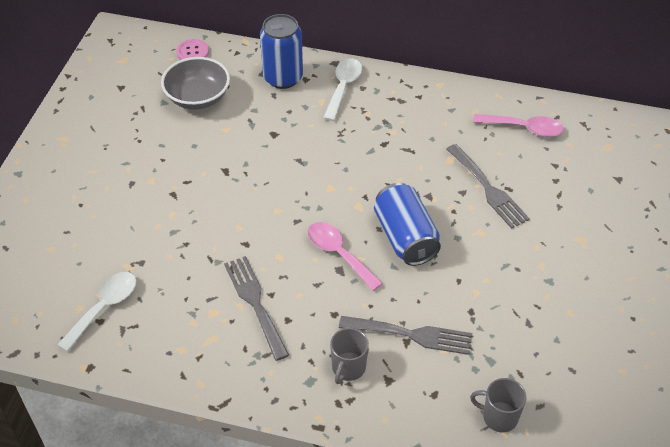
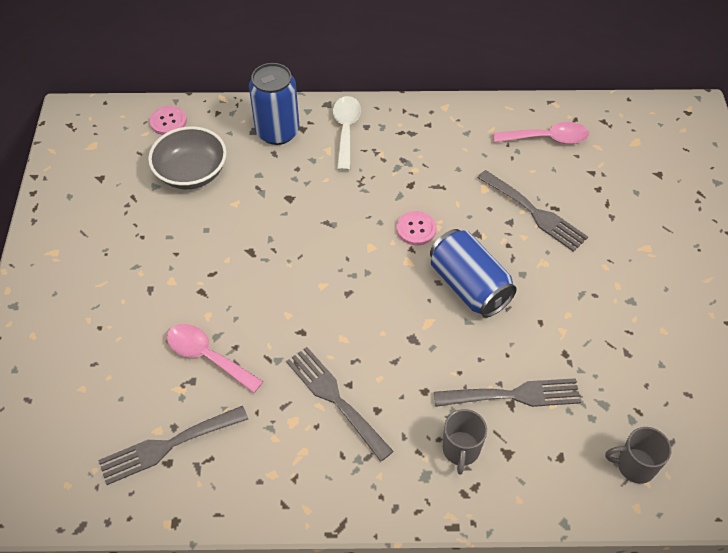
camera: 15 degrees left, 5 degrees up
white spoon [57,272,136,352] -> grey fork [98,406,248,485]
pink spoon [308,222,383,291] -> pink spoon moved to [167,324,263,393]
none -> pink button [397,211,436,245]

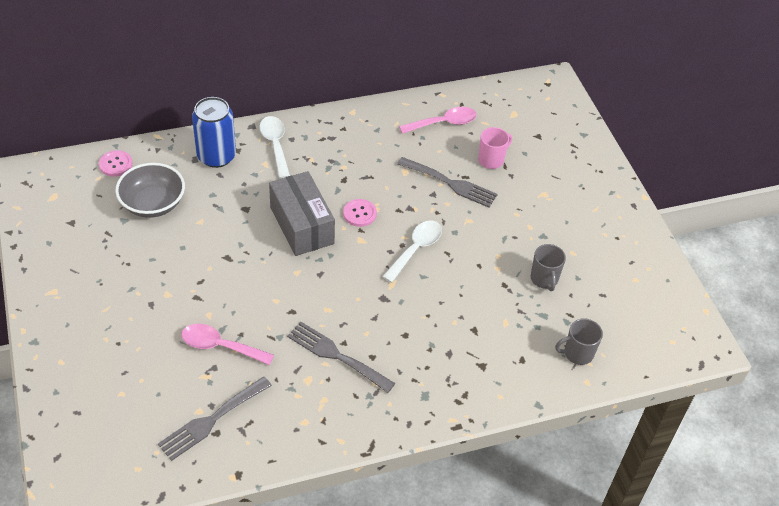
camera: 20 degrees left, 5 degrees down
blue can [430,229,517,318] -> white spoon [382,221,442,283]
grey fork [434,378,581,407] -> none
grey mug [443,409,487,475] -> grey mug moved to [531,244,566,291]
none -> grey box [269,171,335,256]
none -> pink mug [478,127,512,169]

